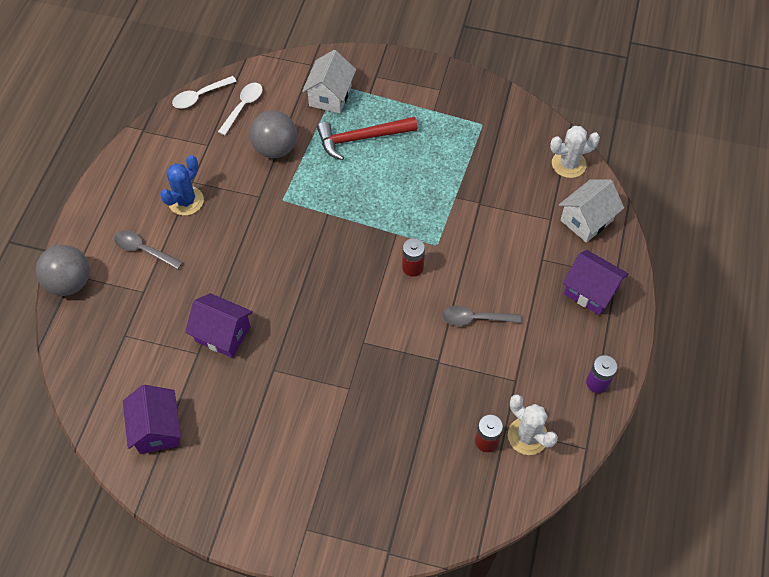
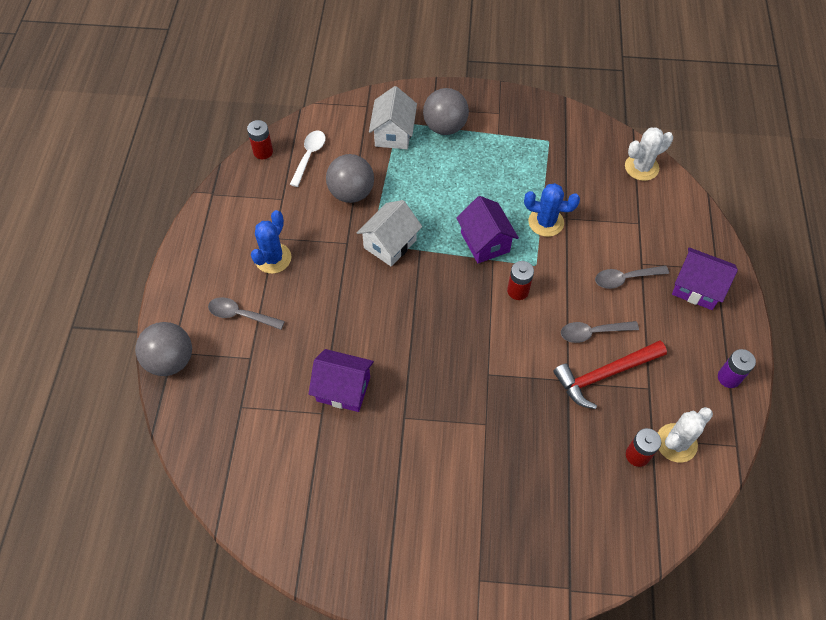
camera: 10 degrees left, 0 degrees up
purple house [123,385,181,454] -> purple house moved to [456,196,519,263]
white spoon [172,76,237,108] -> red battery [247,120,273,160]
red hammer [317,116,418,160] -> red hammer moved to [553,341,667,409]
white cactus [508,394,558,455] -> white cactus turned 75 degrees counterclockwise [658,407,713,462]
white house [559,179,624,243] -> white house moved to [357,200,422,266]
none -> grey ball [423,88,469,135]
none -> blue cactus [524,183,580,237]
none -> grey spoon [595,266,669,289]

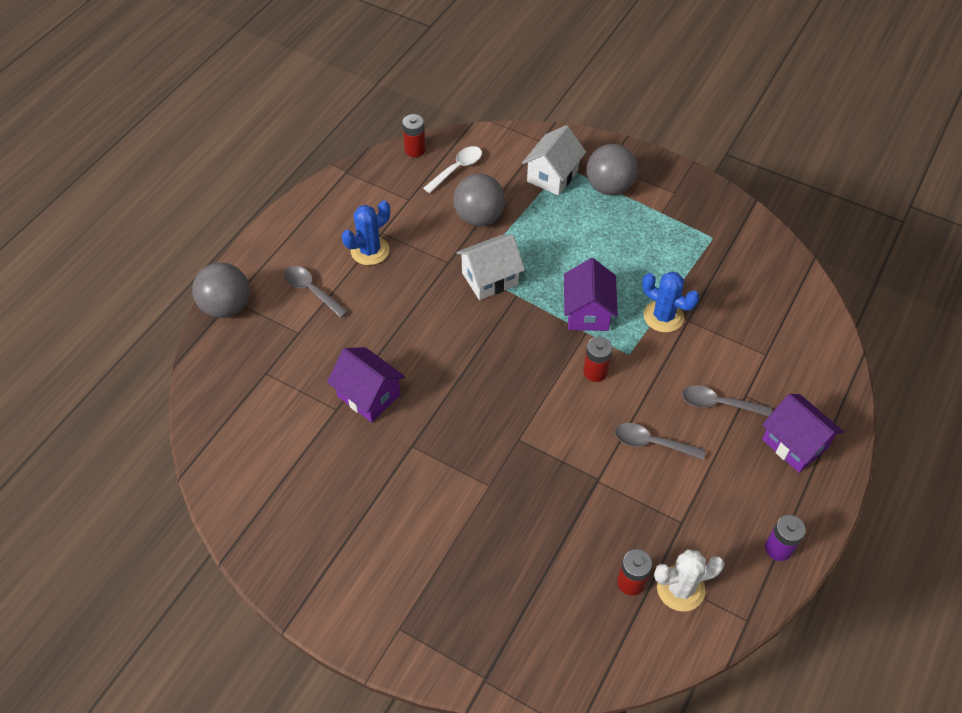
camera: 25 degrees right, 5 degrees down
red hammer [553,341,667,409] -> none
white cactus [625,127,673,181] -> none

